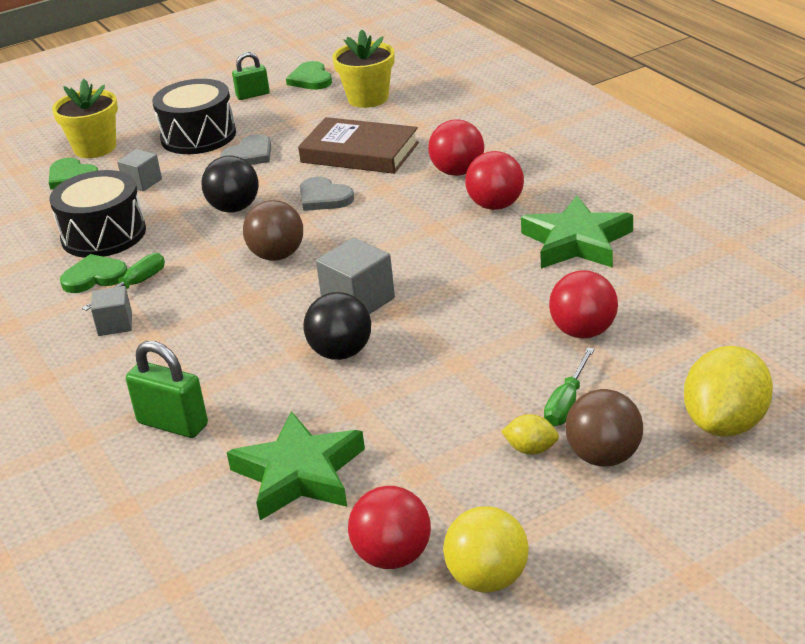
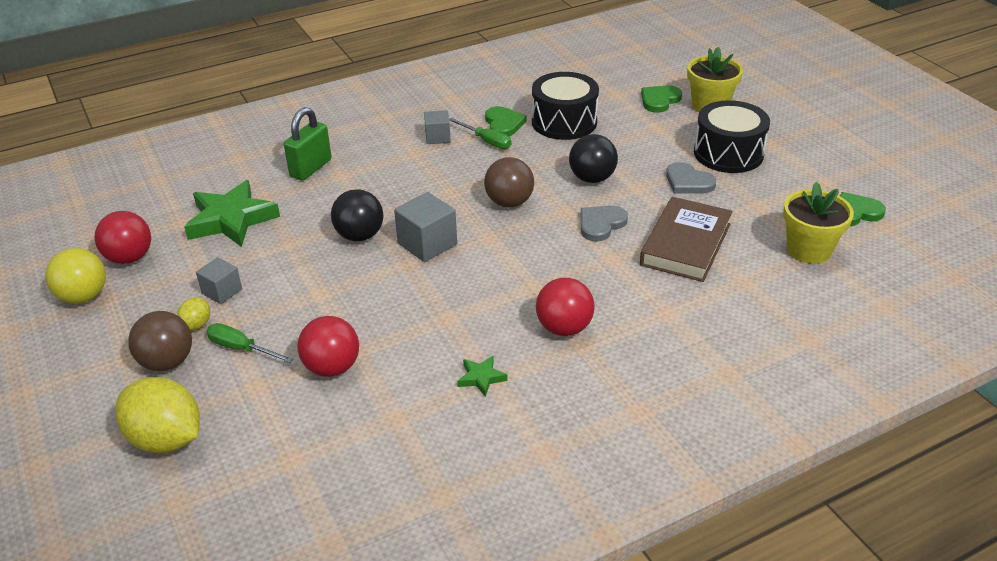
camera: 90 degrees right, 5 degrees up
grey cube [117,149,162,191] -> grey cube moved to [196,257,242,304]
green padlock [232,52,270,100] -> none
red ball [428,119,484,176] -> none
green star [521,196,633,269] -> green star [458,356,507,397], size x0.45

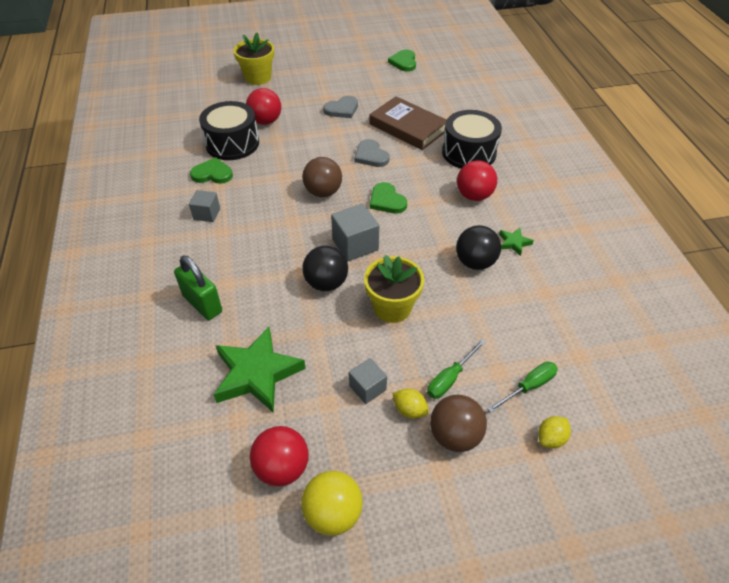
camera: 75 degrees left, 10 degrees up
yellow lemon [115,377,200,453] -> yellow lemon [538,416,571,448], size x0.47
red ball [297,316,359,377] -> red ball moved to [246,88,281,125]
green screwdriver [449,118,511,149] -> green screwdriver moved to [487,362,558,413]
black ball [569,134,618,183] -> black ball moved to [456,225,501,270]
green heart [641,85,682,113] -> green heart moved to [370,182,407,213]
black drum [694,100,770,173] -> black drum moved to [442,110,502,169]
yellow flower pot [783,182,854,264] -> yellow flower pot moved to [364,255,424,323]

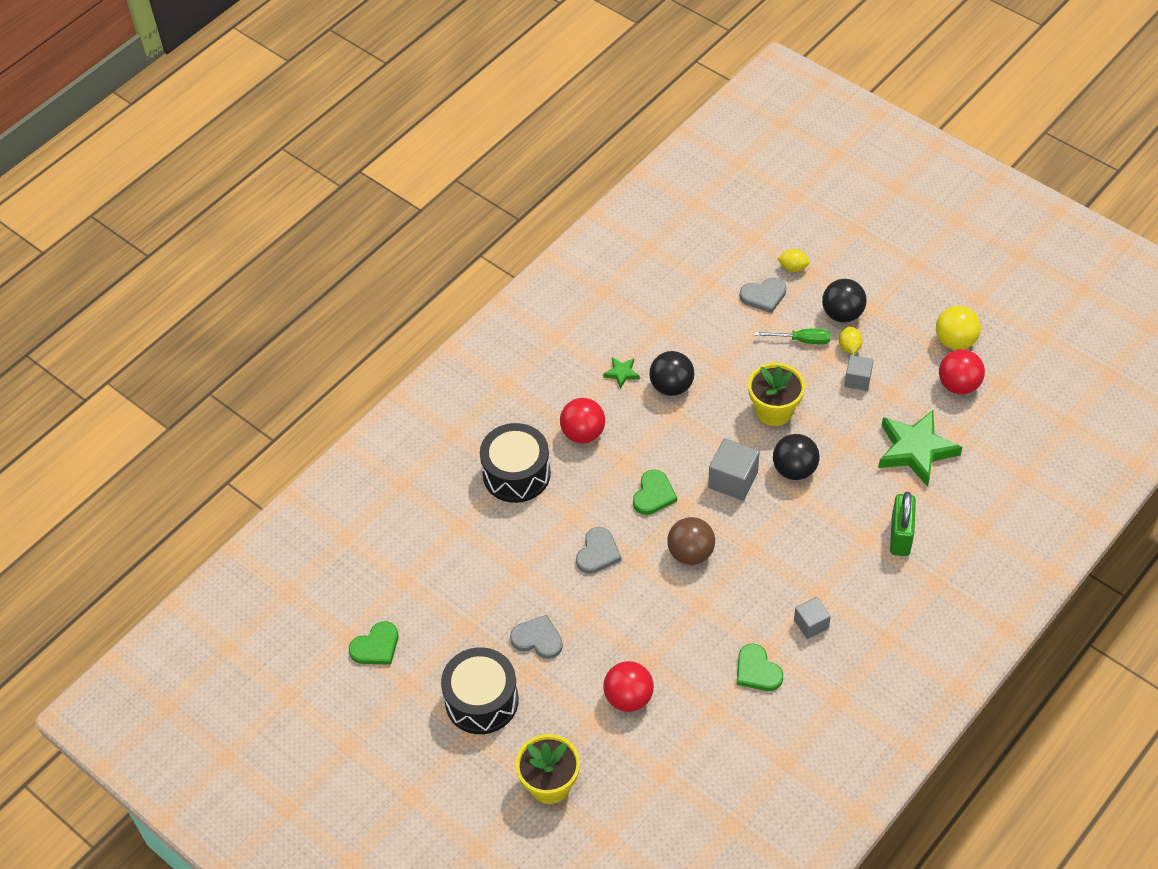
camera: 125 degrees left, 5 degrees up
black drum [199,101,259,160] -> black drum moved to [441,647,519,734]
brown book [369,96,447,150] -> none
brown ball [430,395,487,452] -> black ball [822,279,867,323]
green screwdriver [487,362,558,413] -> grey heart [740,277,786,313]

